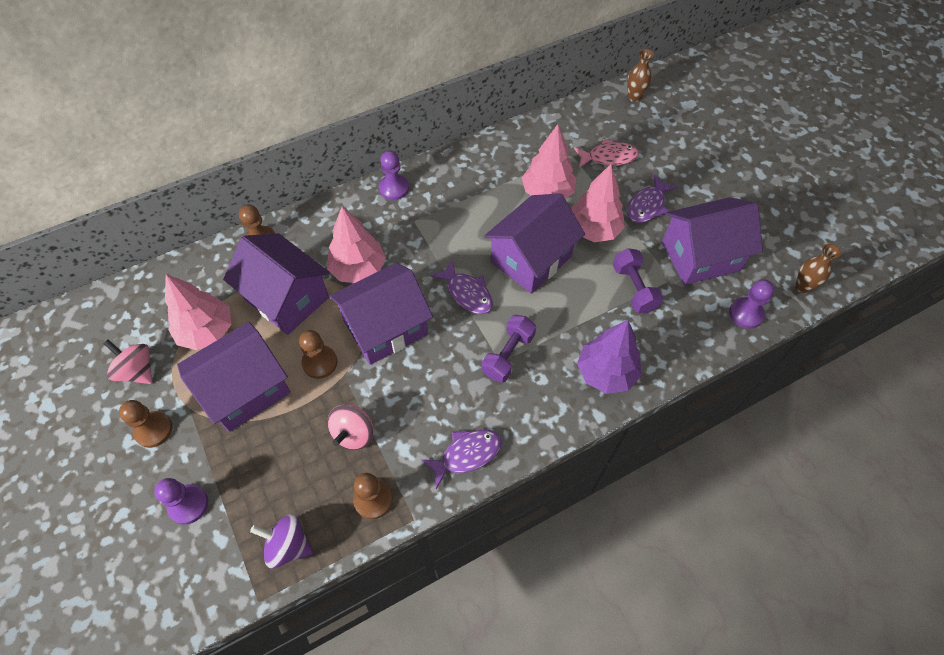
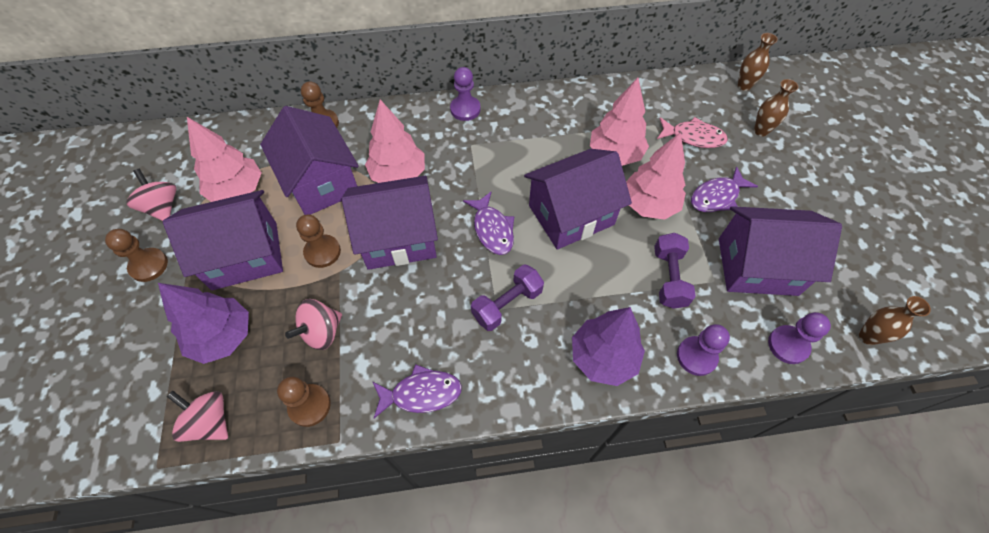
camera: 20 degrees right, 0 degrees up
purple pawn [154,478,208,524] -> purple pawn moved to [677,324,730,376]
purple spinning top [250,514,313,568] -> pink spinning top [166,390,228,442]
none -> purple tree [158,283,249,364]
none -> brown vase [754,79,798,137]

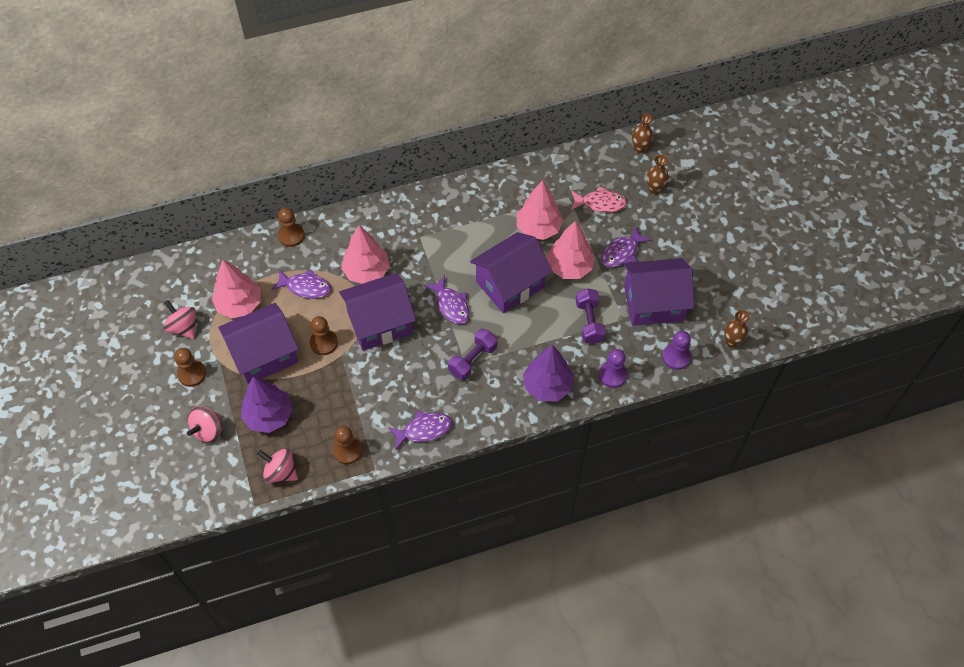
camera: 10 degrees left, 0 degrees up
purple house [260,106,359,215] -> purple fish [271,269,331,299]
pink spinning top [285,299,342,350] -> pink spinning top moved to [187,406,221,443]
purple pawn [450,67,481,121] -> none

